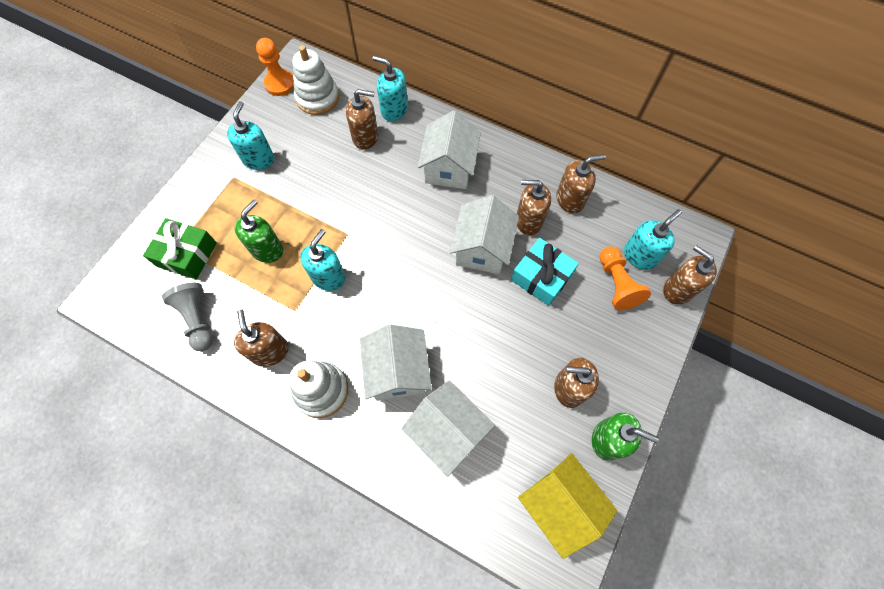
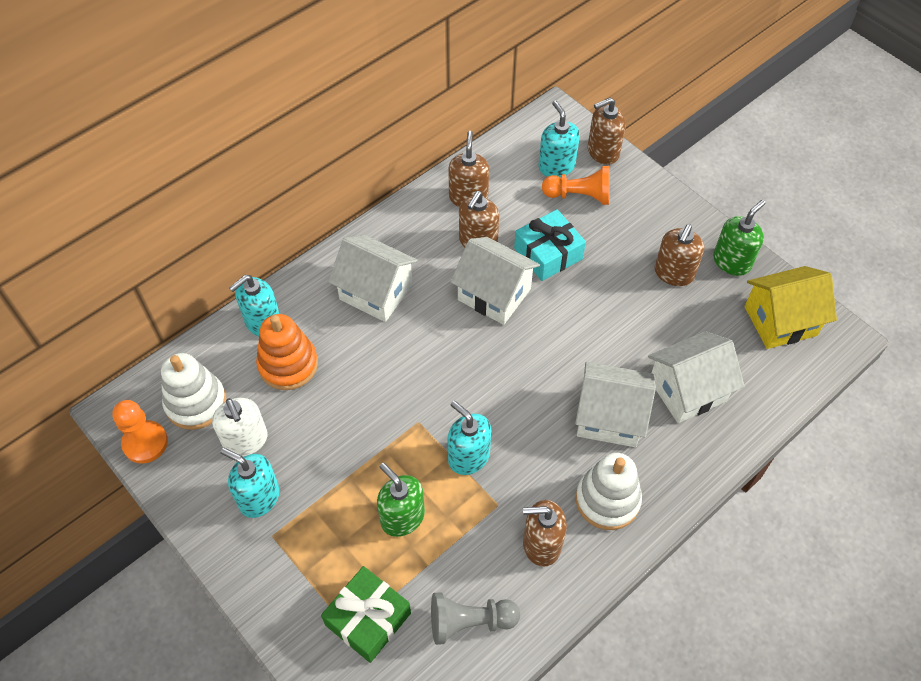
camera: 70 degrees left, 10 degrees down
brown soap dispenser [346,89,378,150] -> orange stacking toy [256,314,318,390]
none -> white soap dispenser [212,398,268,457]

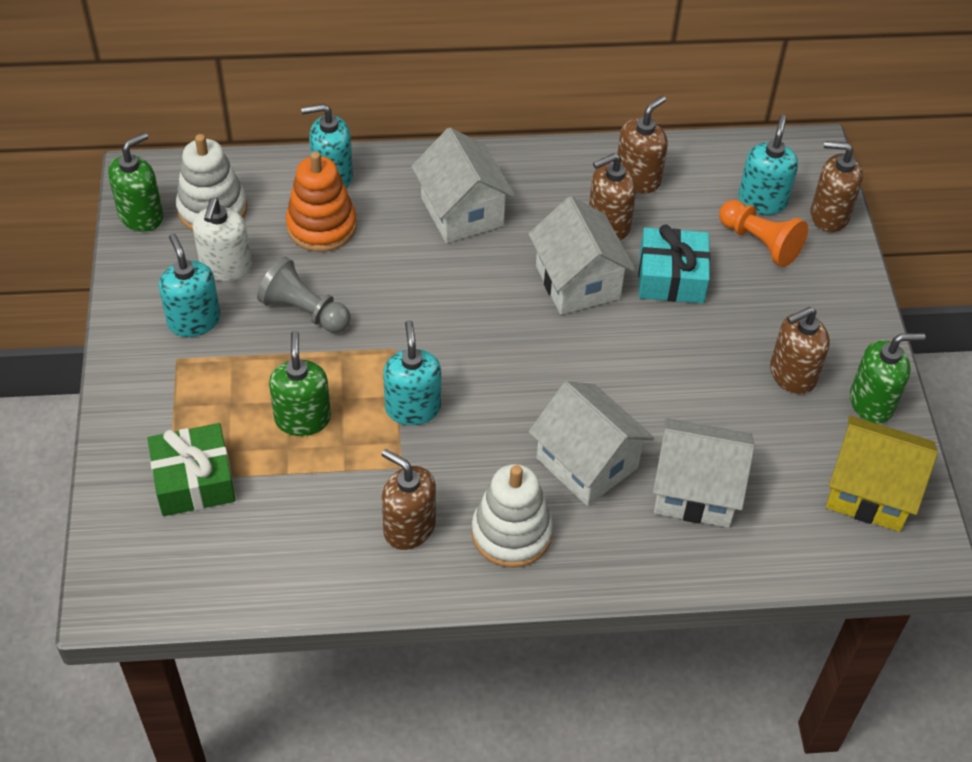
camera: 35 degrees right, 5 degrees down
orange pawn [112,400,168,463] -> green soap dispenser [108,132,163,232]
grey pawn [431,592,520,645] -> grey pawn moved to [257,256,350,333]

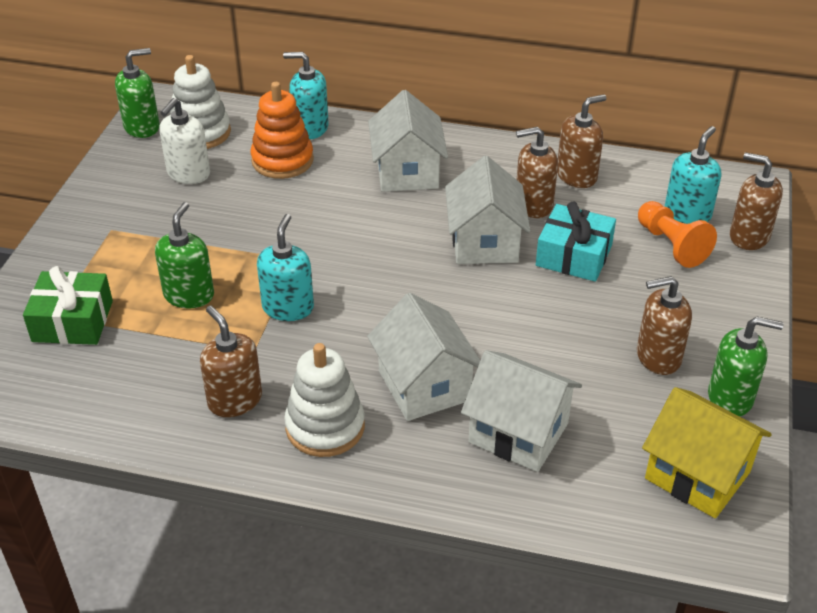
camera: 20 degrees right, 10 degrees down
turquoise soap dispenser [159,234,221,337] -> none
grey pawn [257,256,350,333] -> none

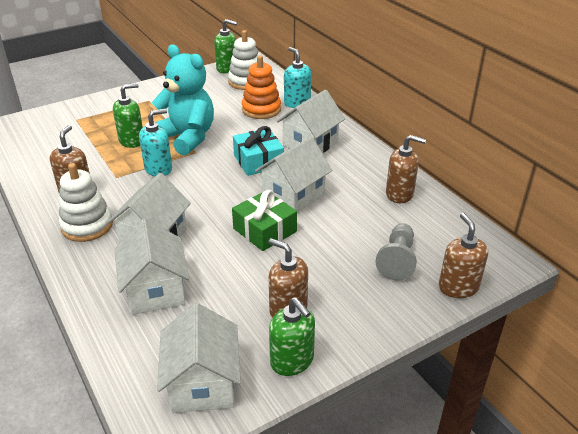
camera: 45 degrees right, 5 degrees down
green gift [23,266,113,345] -> green gift moved to [232,190,297,251]
white soap dispenser [159,98,210,184] -> none
brown soap dispenser [516,127,558,218] -> none
turquoise gift [536,201,616,282] -> turquoise gift moved to [233,126,284,176]
orange pawn [638,201,717,268] -> grey pawn [375,223,417,280]
yellow house [642,387,771,518] -> white house [157,303,241,413]
turquoise soap dispenser [665,126,721,224] -> none
none -> turquoise teddy bear [152,45,214,155]

